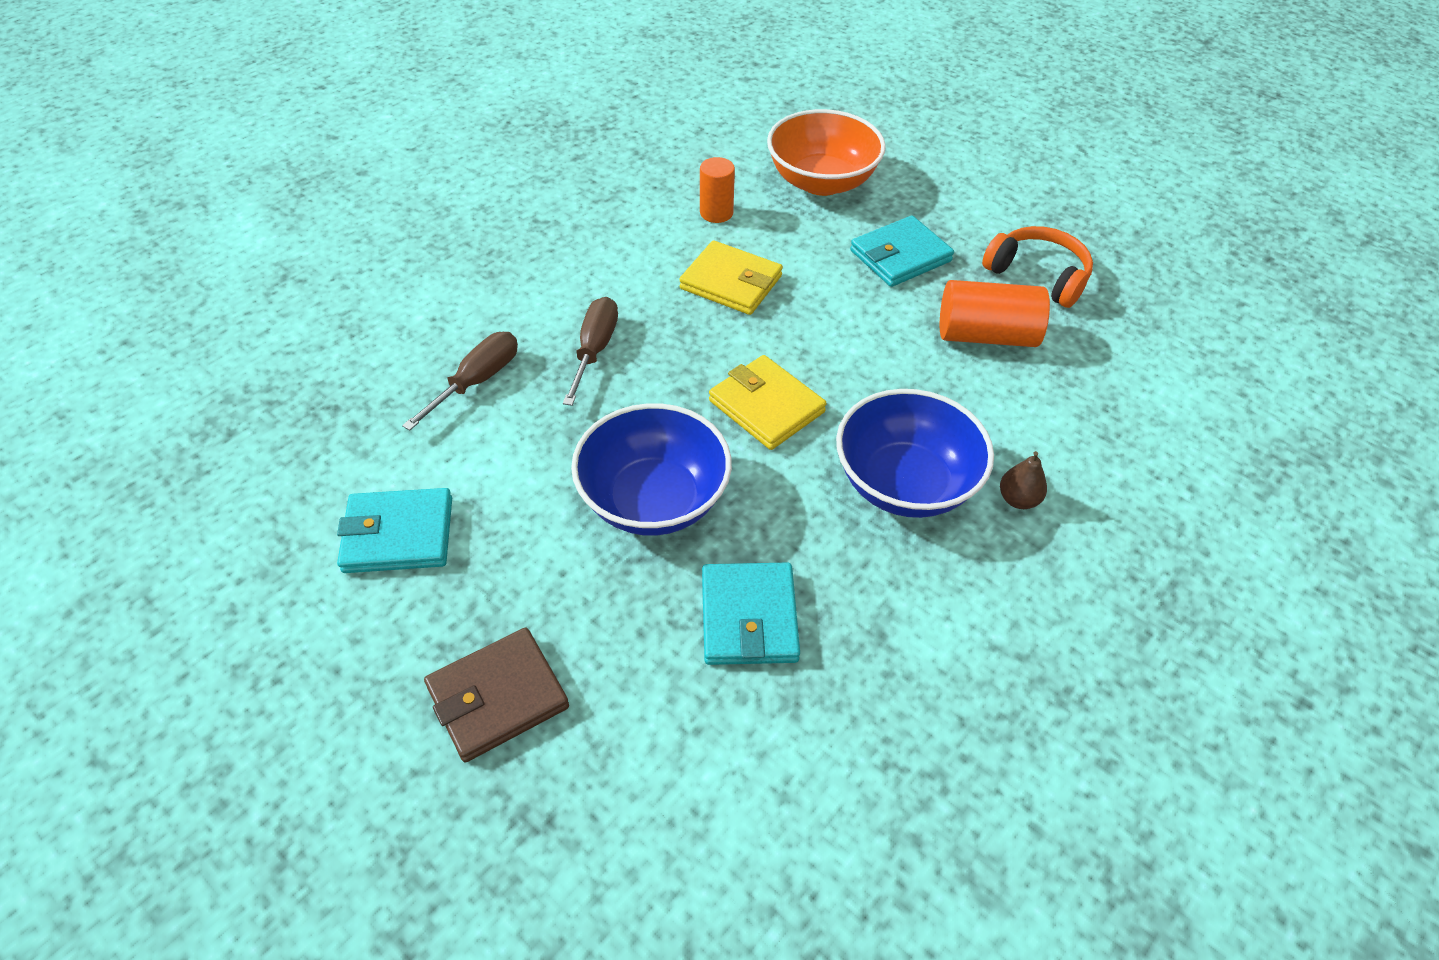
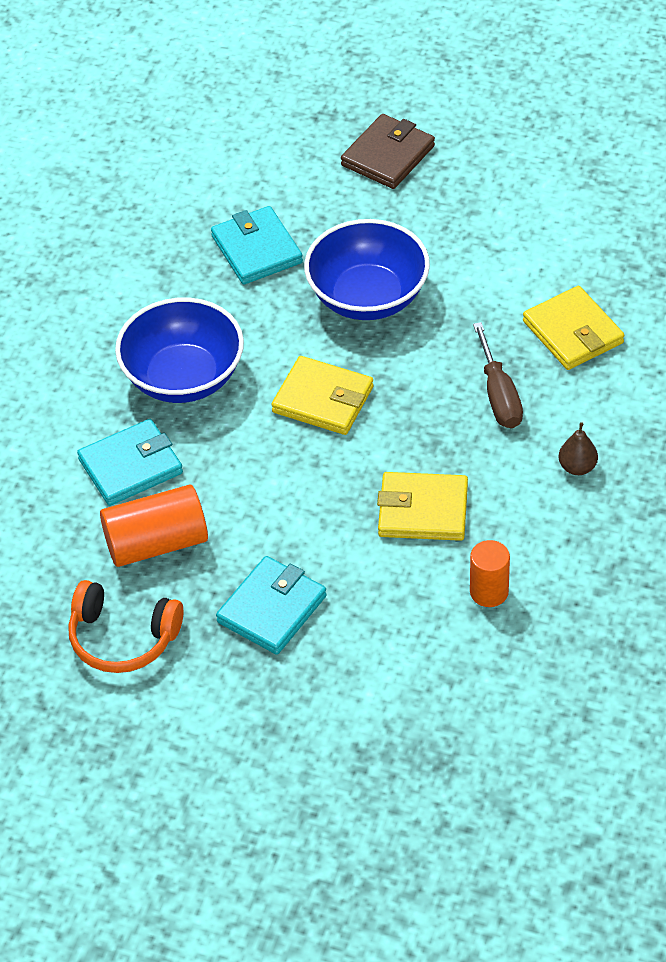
camera: 160 degrees right, 0 degrees up
turquoise wallet [337,488,452,573] -> turquoise wallet moved to [77,419,183,506]
brown screwdriver [402,332,518,431] -> yellow wallet [523,286,624,370]
orange bowl [767,109,886,196] -> none
brown pear [1000,451,1047,509] -> brown pear moved to [559,422,598,475]

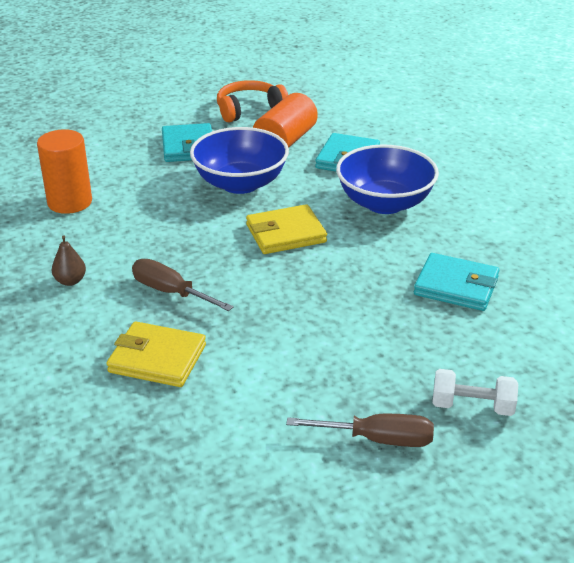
camera: 135 degrees right, 15 degrees down
blue bowl [304,219,430,320] -> blue bowl moved to [190,127,289,194]
brown wallet [341,114,435,189] -> white dumbbell [433,369,518,416]
yellow wallet [377,472,468,541] -> none
orange cylinder [470,540,510,607] -> orange cylinder [37,129,92,214], size x1.57
none -> brown screwdriver [286,414,434,447]

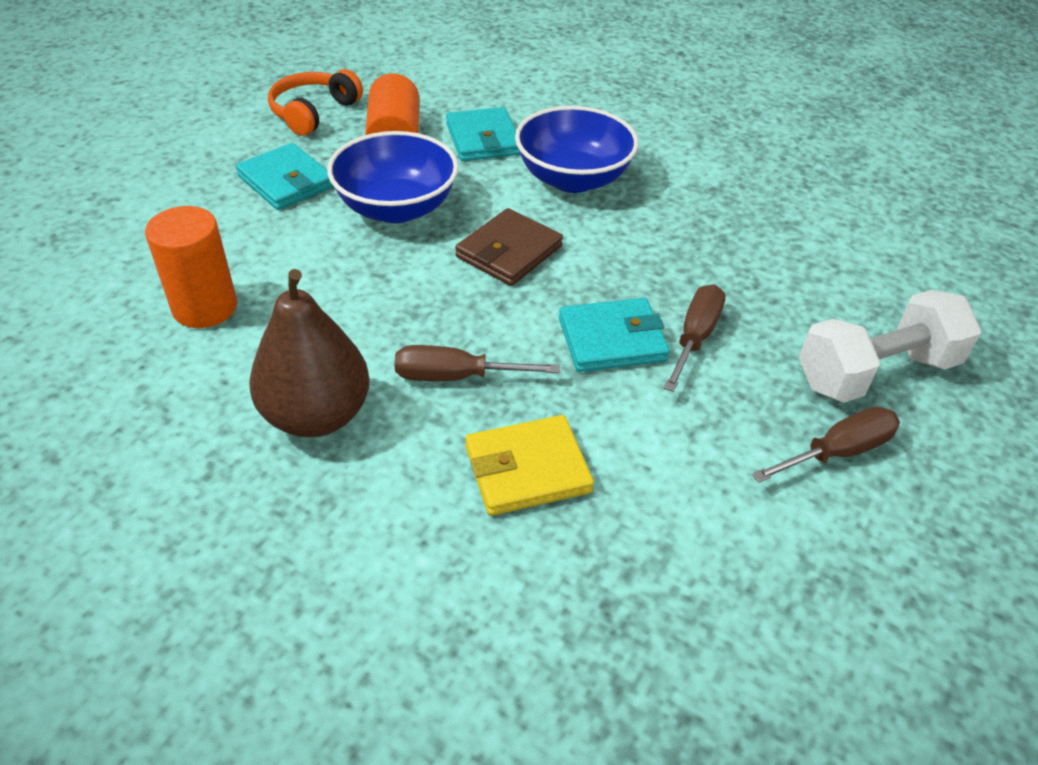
camera: 35 degrees left, 10 degrees up
brown pear [52,235,86,286] -> brown pear [249,269,370,437], size x2.37
yellow wallet [246,204,327,254] -> brown wallet [455,208,563,286]
turquoise wallet [414,253,499,311] -> turquoise wallet moved to [559,298,670,372]
white dumbbell [433,369,518,416] -> white dumbbell [799,290,981,403], size x1.77
none -> brown screwdriver [664,285,726,392]

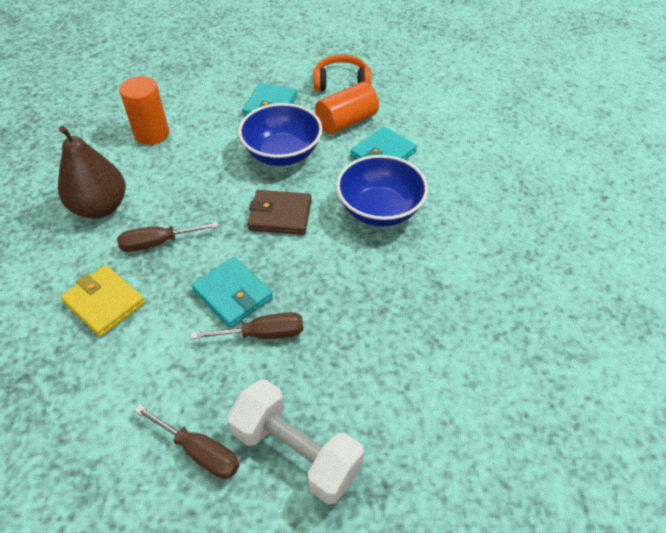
camera: 60 degrees right, 5 degrees up
brown screwdriver [394,345,559,381] -> brown screwdriver turned 75 degrees counterclockwise [117,222,219,252]

